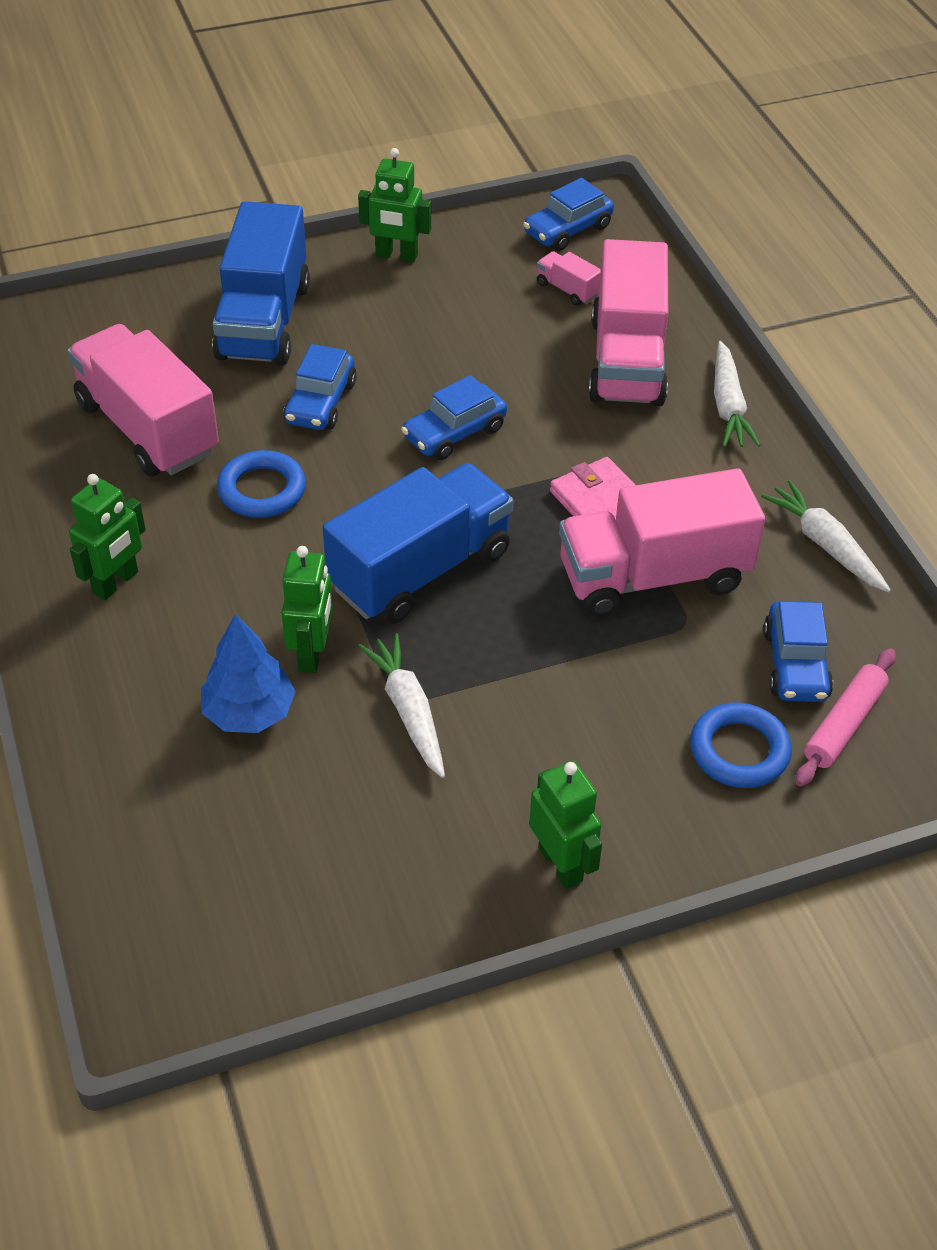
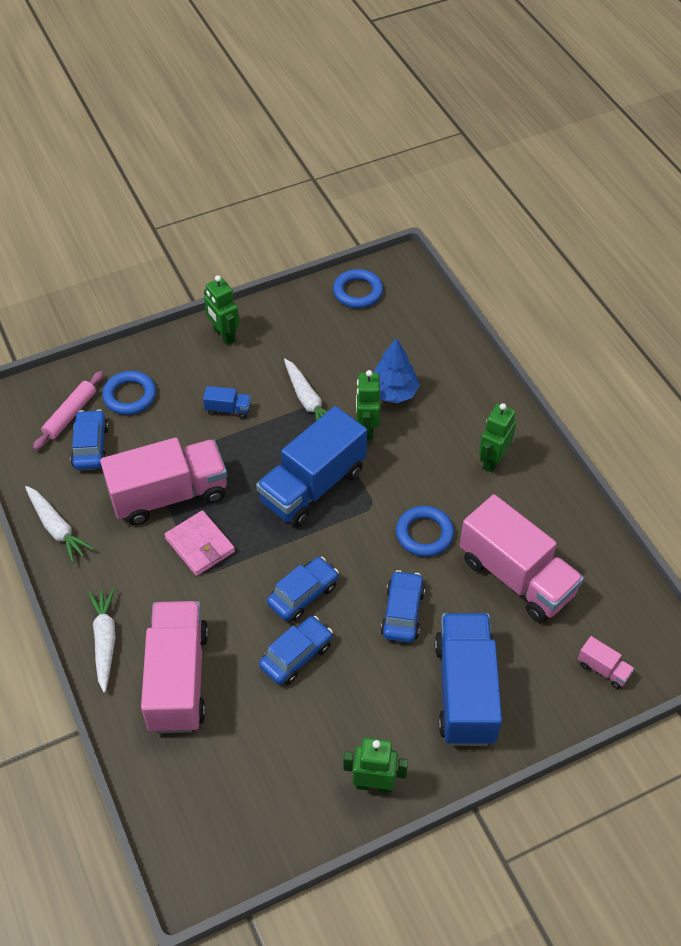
camera: 175 degrees right, 5 degrees up
blue car [523,178,614,251] -> blue car moved to [259,616,333,685]
pink truck [537,251,601,306] -> pink truck moved to [578,636,635,689]
none -> blue truck [203,386,251,419]
none -> blue ring [333,269,383,308]

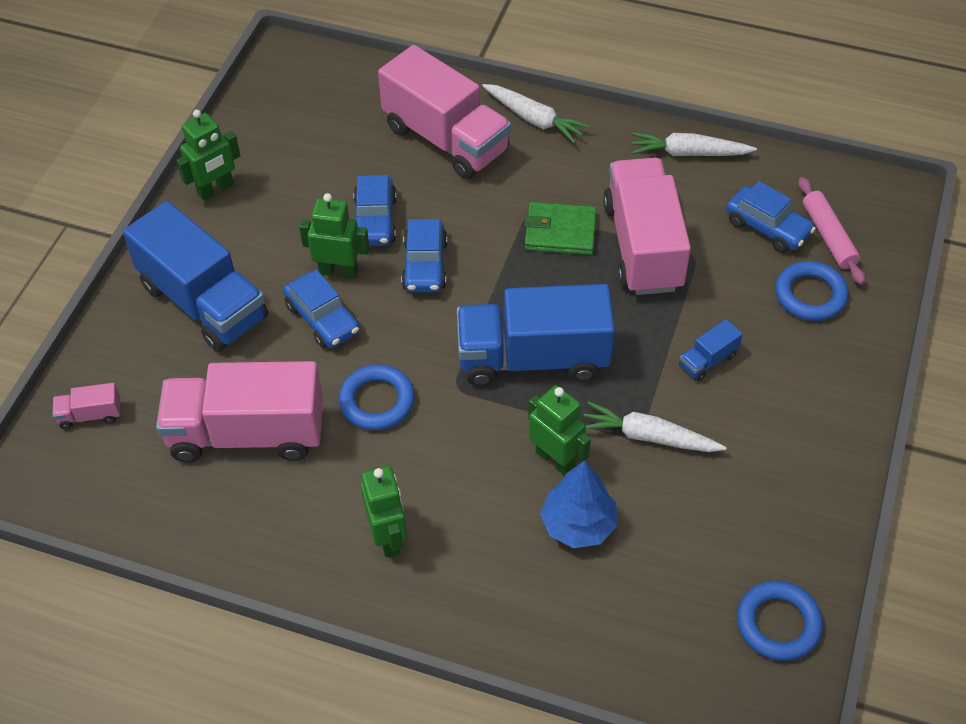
camera: 135 degrees right, 0 degrees up
pink truck [100,438,227,525] -> pink truck turned 150 degrees clockwise [603,158,691,295]
pink wallet [164,510,235,576] -> green wallet [525,202,597,255]
green robot [204,276,239,345] -> green robot moved to [299,193,370,279]
blue truck [256,406,367,527] -> blue truck turned 90 degrees counterclockwise [457,284,615,387]

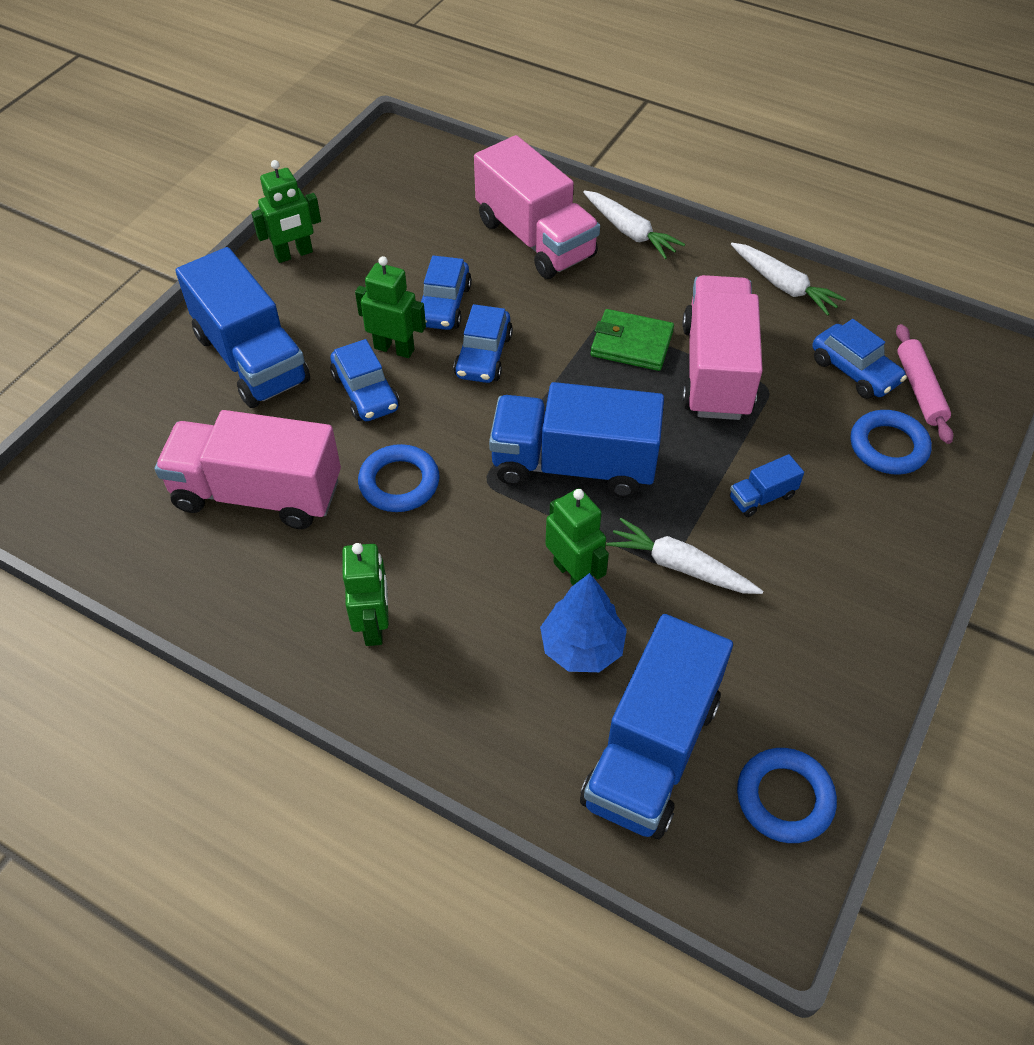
camera: 10 degrees right, 0 degrees up
pink truck [52,383,120,430] -> none
white carrot [631,132,757,156] -> white carrot turned 150 degrees counterclockwise [731,243,846,316]
none -> blue truck [580,614,733,839]

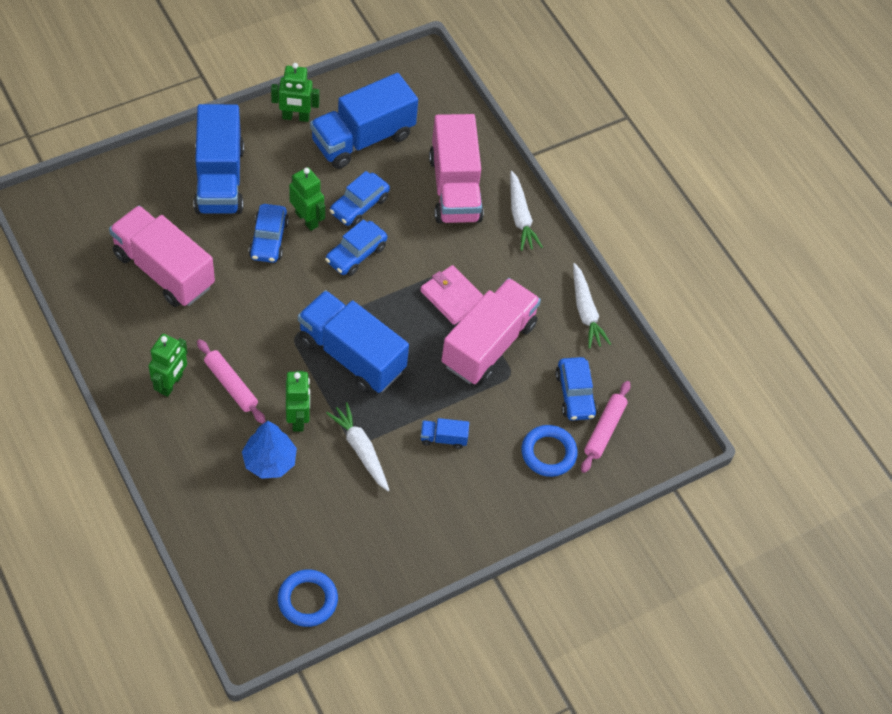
camera: 25 degrees right, 5 degrees up
blue ring [358,444,440,512] -> none
blue truck [580,614,733,839] -> blue truck moved to [310,73,418,169]
green wallet [591,309,674,371] -> pink wallet [420,265,483,325]
none -> pink rolling pin [197,339,266,424]

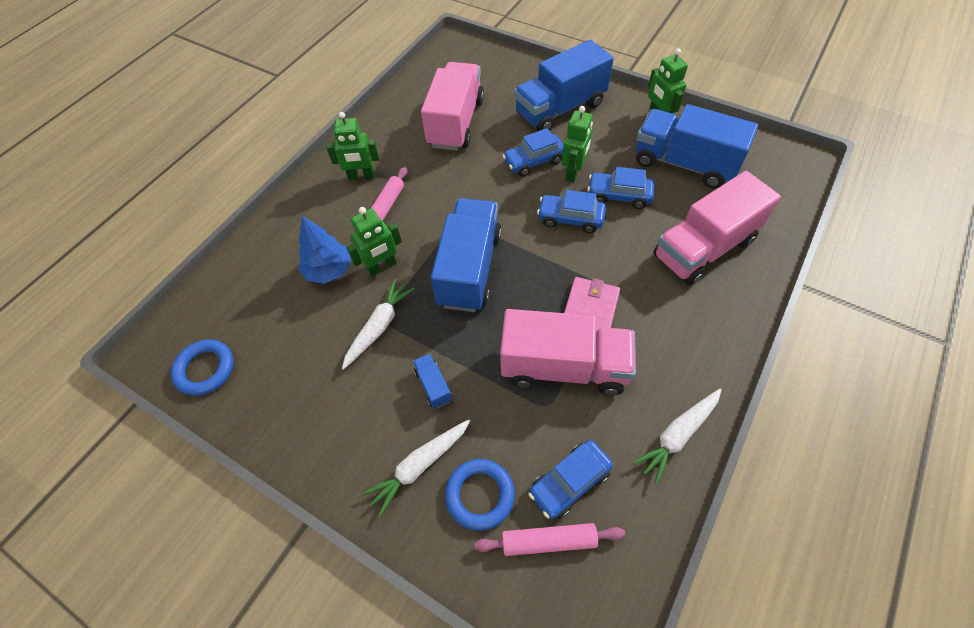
camera: 70 degrees right, 0 degrees up
white carrot [510,171,543,251] -> white carrot moved to [362,419,470,517]

